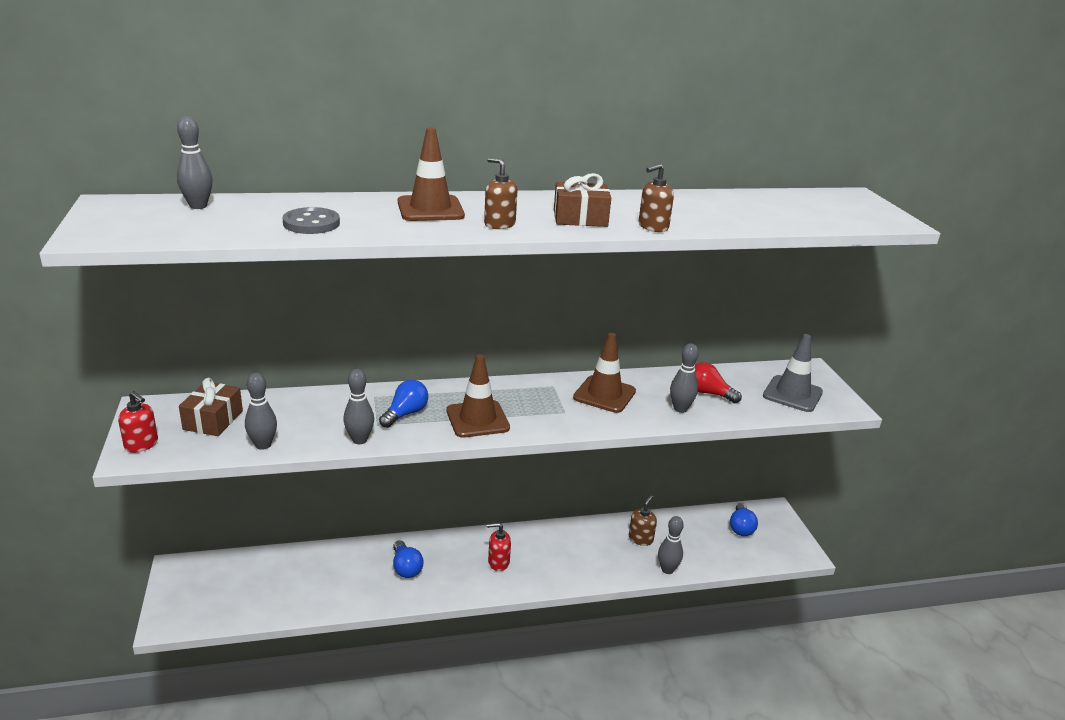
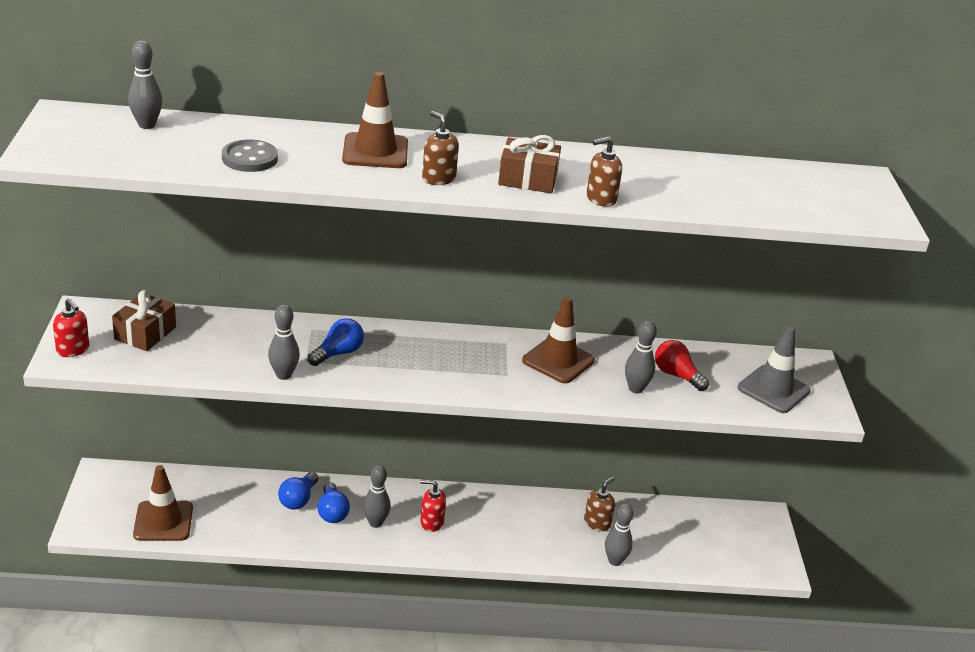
camera: 10 degrees right, 5 degrees up
grey bowling pin [245,373,277,450] -> grey bowling pin moved to [363,465,391,528]
brown traffic cone [447,354,510,438] -> brown traffic cone moved to [133,465,193,541]
blue light bulb [730,503,758,536] -> blue light bulb moved to [278,472,318,510]

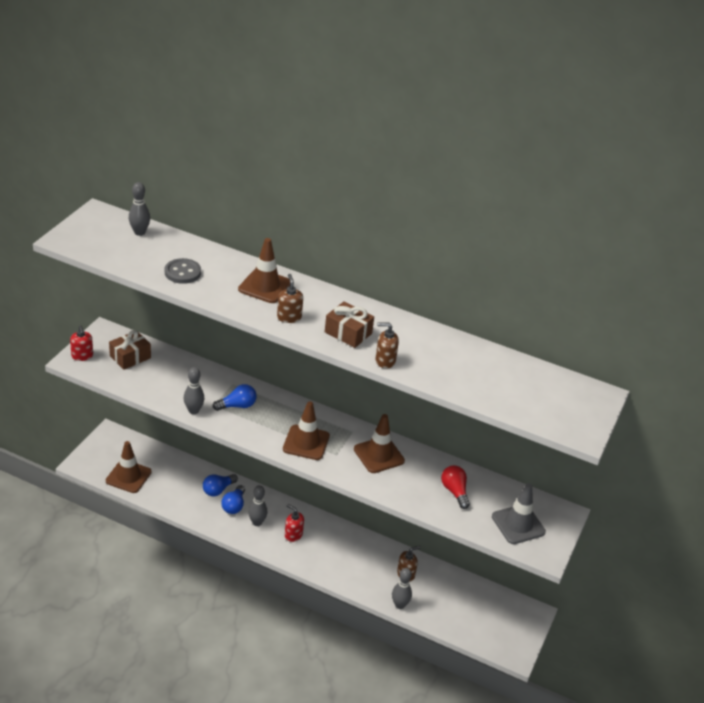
camera: 25 degrees right, 5 degrees up
grey bowling pin [625,320,657,393] -> none
none -> brown traffic cone [283,401,330,460]

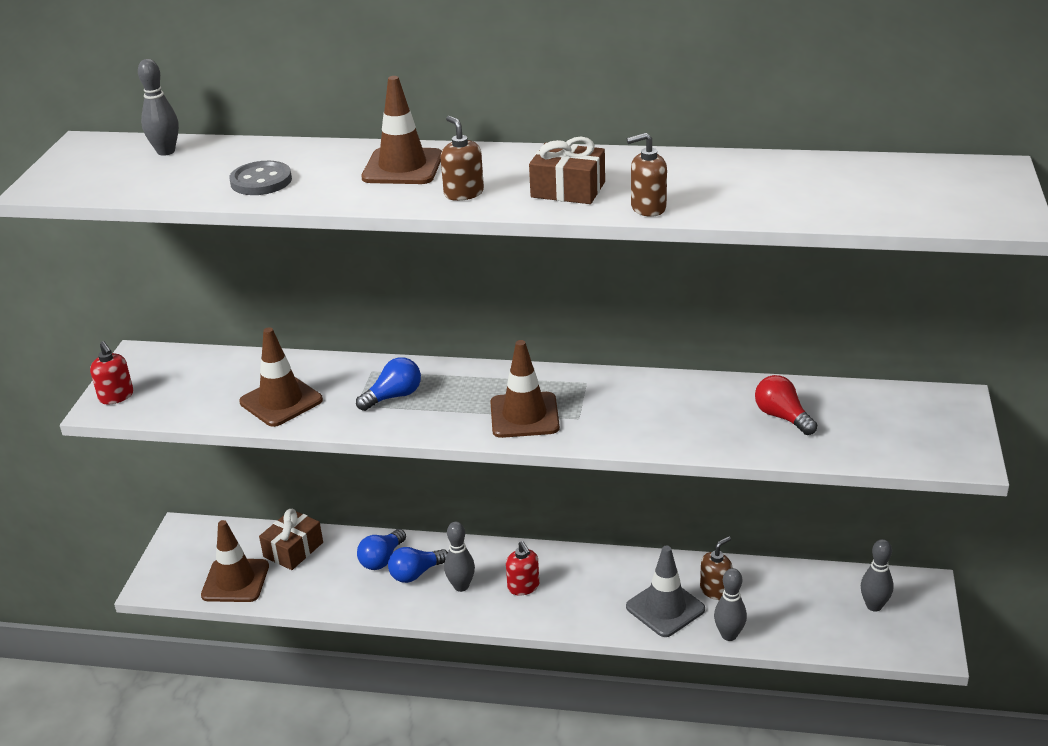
camera: 10 degrees left, 5 degrees down
brown gift [109,330,151,370] -> brown gift moved to [259,509,323,570]
grey bowling pin [184,367,204,414] -> grey bowling pin moved to [861,539,894,612]
blue light bulb [221,485,245,514] -> blue light bulb turned 60 degrees clockwise [388,547,448,583]
red soap dispenser [285,504,304,542] -> red soap dispenser turned 135 degrees counterclockwise [506,541,539,596]
brown traffic cone [354,414,405,473] -> brown traffic cone moved to [239,327,323,427]
grey traffic cone [492,483,546,544] -> grey traffic cone moved to [626,545,705,637]

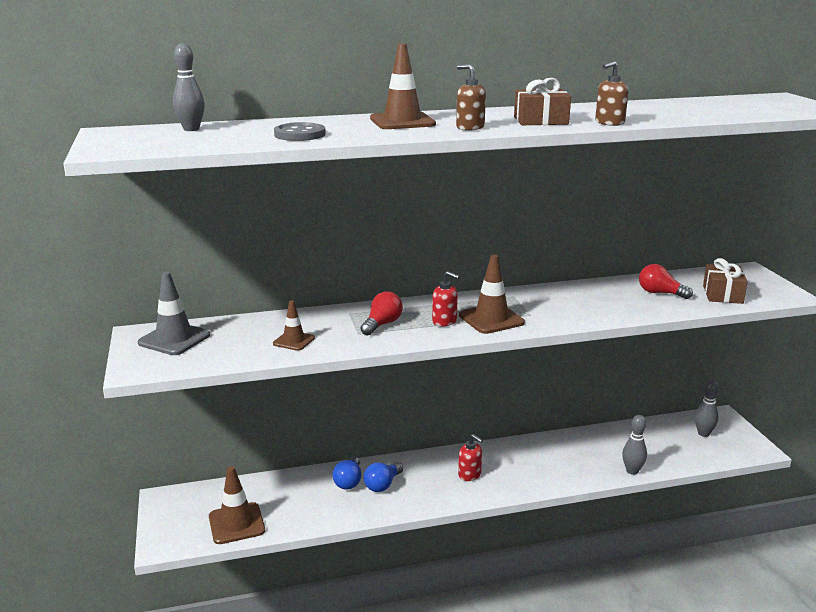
camera: 25 degrees left, 10 degrees down
red soap dispenser [90,341,133,404] -> red soap dispenser moved to [432,271,460,327]
brown traffic cone [239,327,323,427] -> brown traffic cone [273,300,315,351], size x0.61
brown gift [259,509,323,570] -> brown gift moved to [703,258,748,304]
blue light bulb [356,357,421,411] -> red light bulb [360,291,403,335]
grey bowling pin [444,522,475,592] -> none
grey traffic cone [626,545,705,637] -> grey traffic cone moved to [138,272,210,355]
brown soap dispenser [700,536,733,600] -> none

